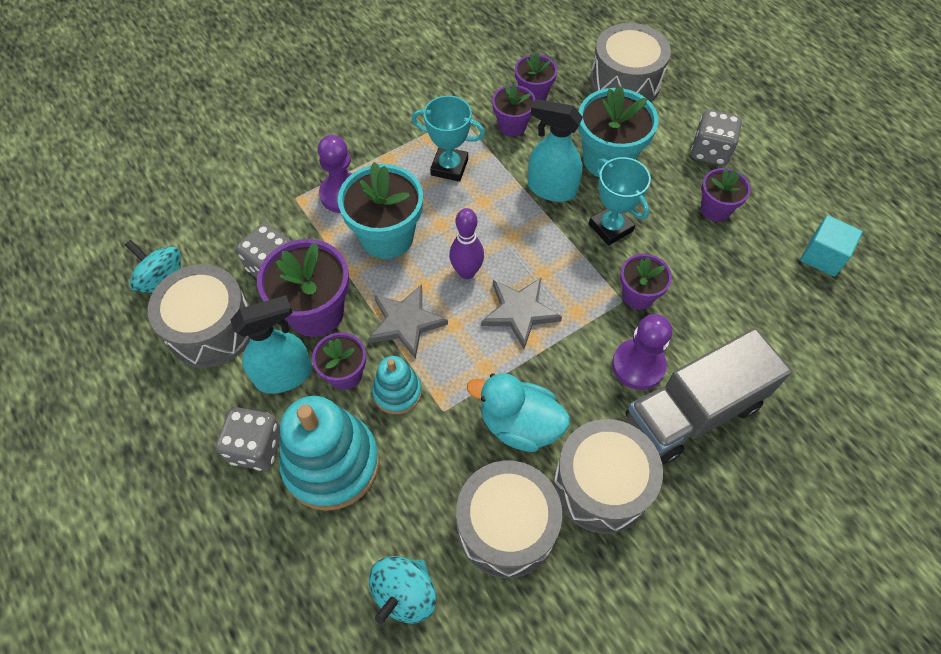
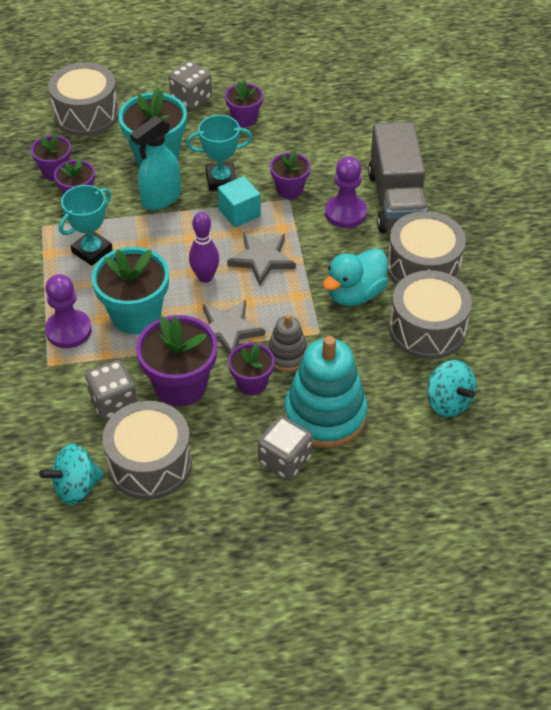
camera: 65 degrees left, 10 degrees down
turquoise spray bottle [231,295,312,394] -> none
turquoise stacking toy [372,356,422,414] -> grey stacking toy [267,314,308,372]
turquoise cube [800,215,863,277] -> turquoise cube moved to [218,176,261,228]

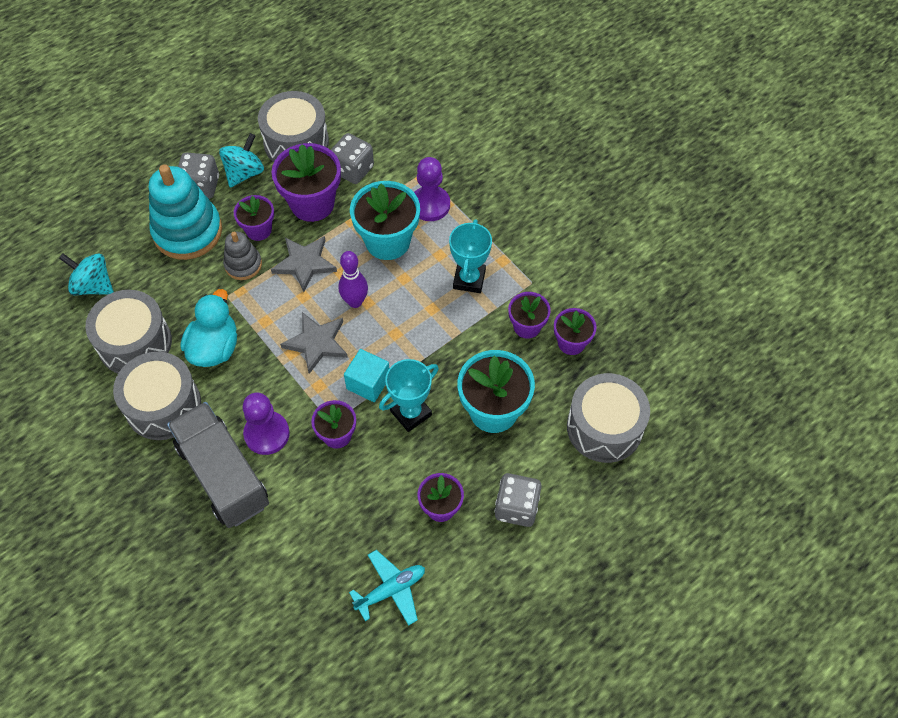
camera: 150 degrees right, 10 degrees up
turquoise spinning top [39,444,104,505] -> turquoise spinning top moved to [219,133,264,188]
turquoise spray bottle [130,116,181,210] -> none
none -> turquoise plane [349,550,425,626]

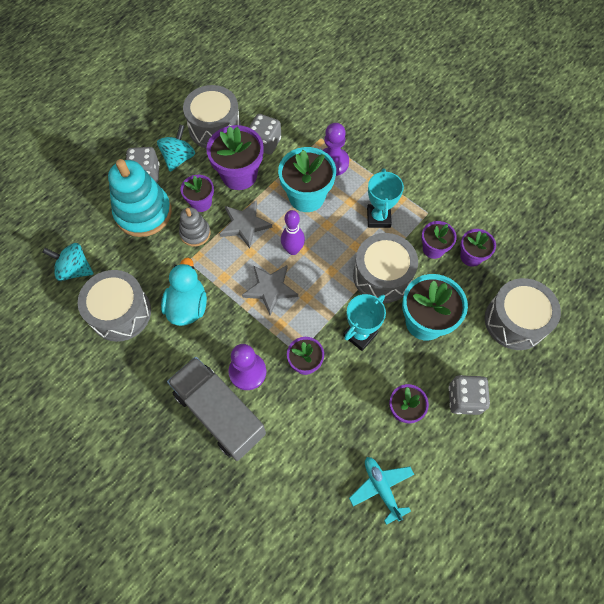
camera: 10 degrees left, 5 degrees up
grey drum [113,352,201,440] -> grey drum moved to [353,233,418,303]
turquoise cube [344,349,389,402] -> none
turquoise plane [349,550,425,626] -> turquoise plane turned 75 degrees counterclockwise [349,457,414,525]

